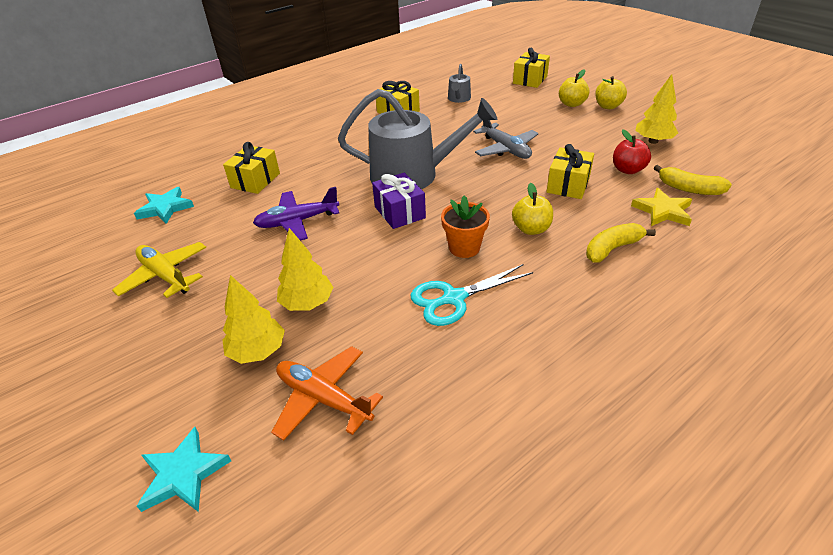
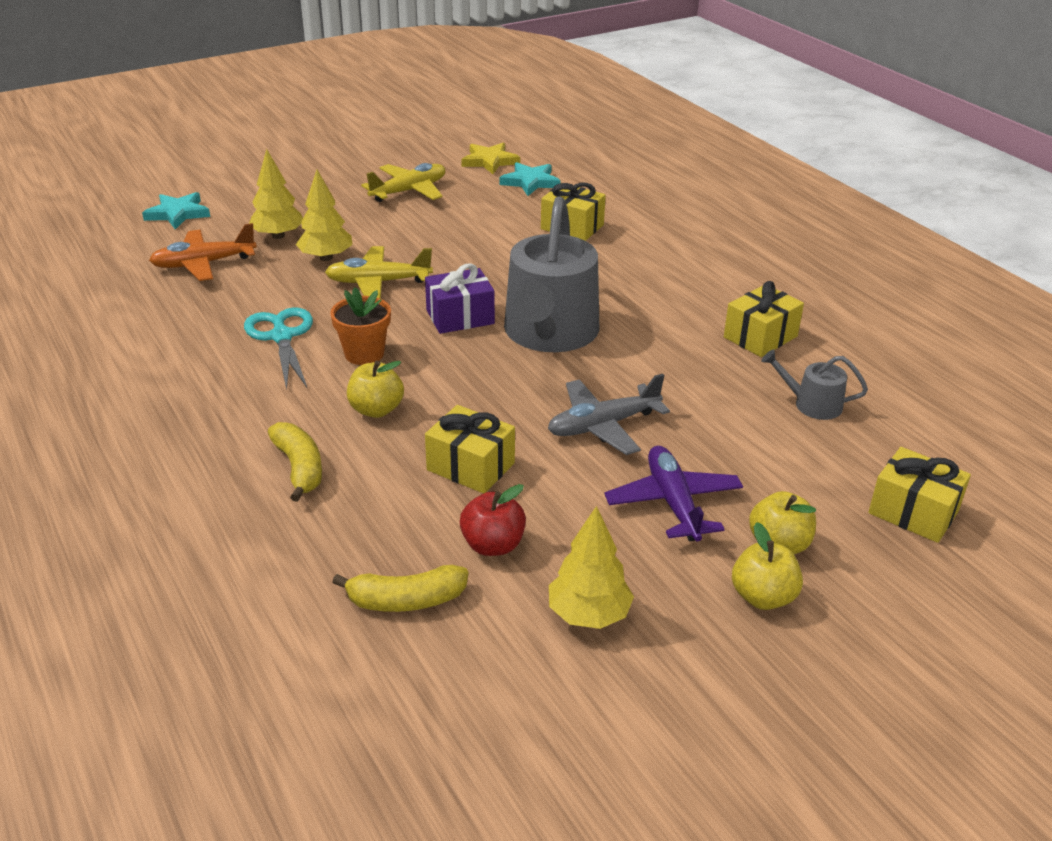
camera: 95 degrees right, 5 degrees down
purple plane [253,187,339,241] -> purple plane moved to [604,446,743,541]
orange plane [271,346,383,441] -> orange plane turned 150 degrees counterclockwise [149,223,257,281]
yellow star [631,188,692,226] -> yellow star moved to [461,142,520,174]
yellow banana [654,165,732,195] -> yellow banana turned 135 degrees counterclockwise [333,565,468,612]
none -> yellow plane [325,246,433,299]

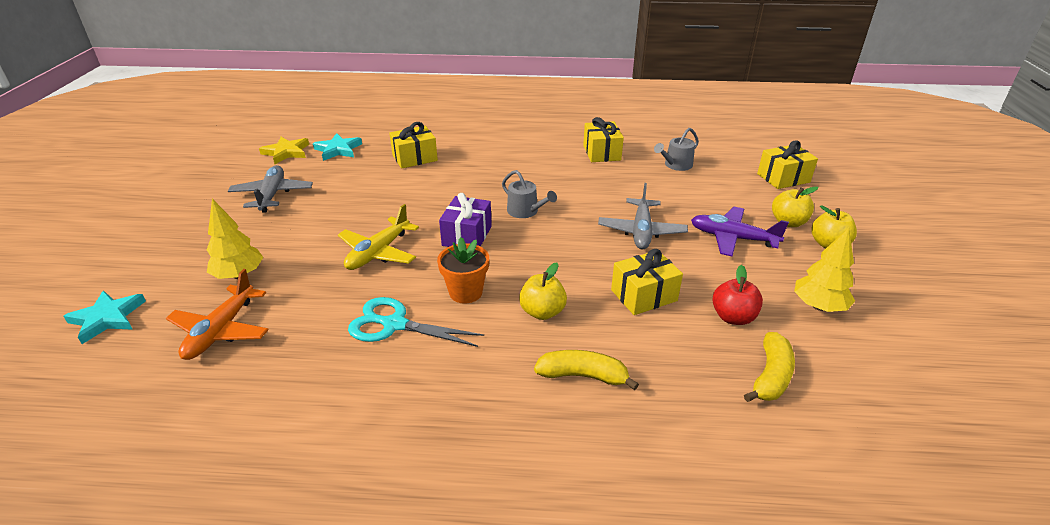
camera: 55 degrees left, 0 degrees up
yellow tree [296,170,353,261] -> none
yellow plane [361,163,445,202] -> grey plane [228,165,313,213]
grey watering can [504,196,599,352] -> grey watering can [502,170,557,218], size x0.44

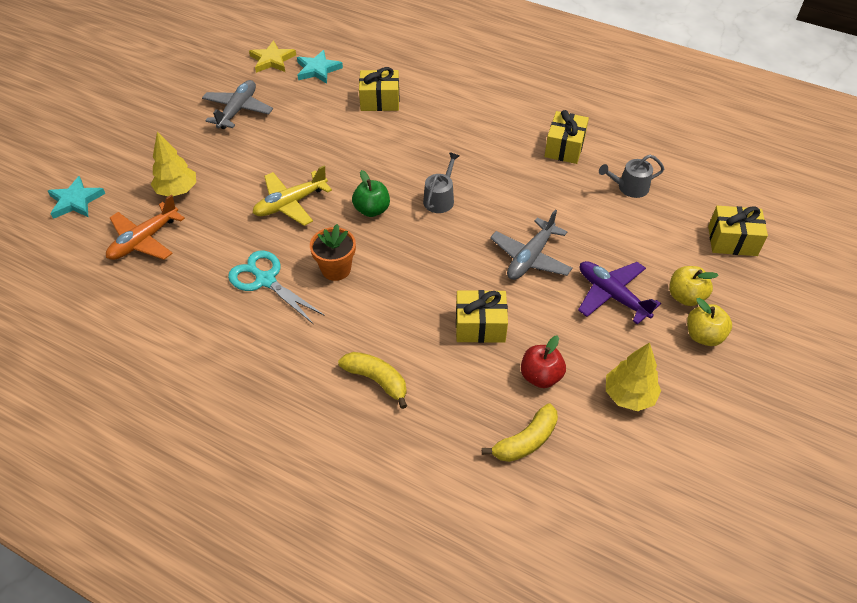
camera: 25 degrees right, 15 degrees up
purple gift [439,193,492,247] -> green apple [352,170,390,217]
grey watering can [502,170,557,218] -> grey watering can turned 135 degrees counterclockwise [423,152,459,213]
yellow apple [519,262,567,320] -> none

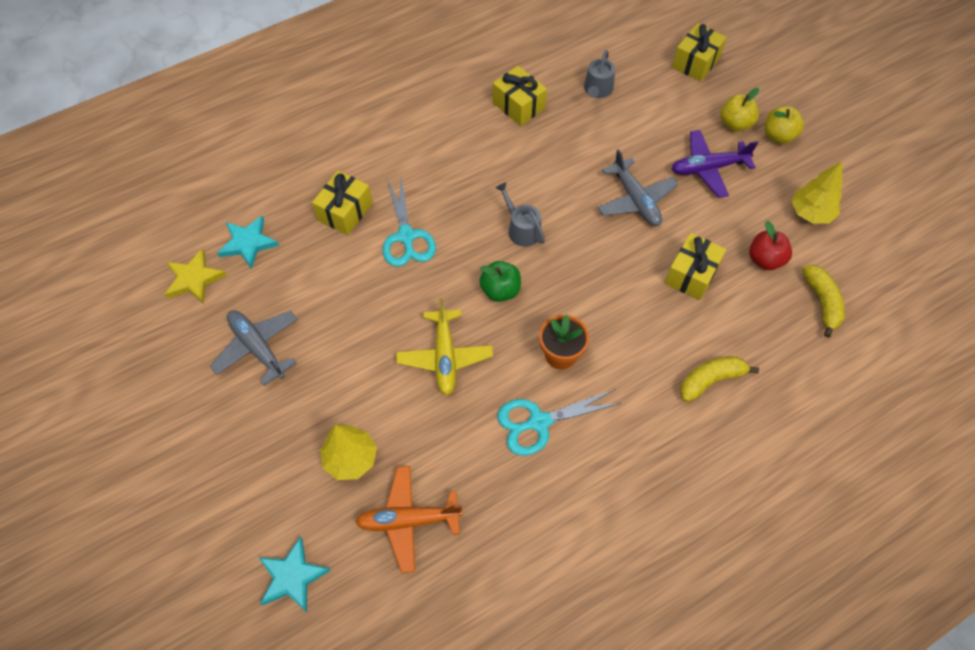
camera: 60 degrees left, 10 degrees up
orange plane [106,195,185,260] -> orange plane turned 105 degrees clockwise [355,466,463,573]
none -> turquoise scissors [383,178,436,267]

